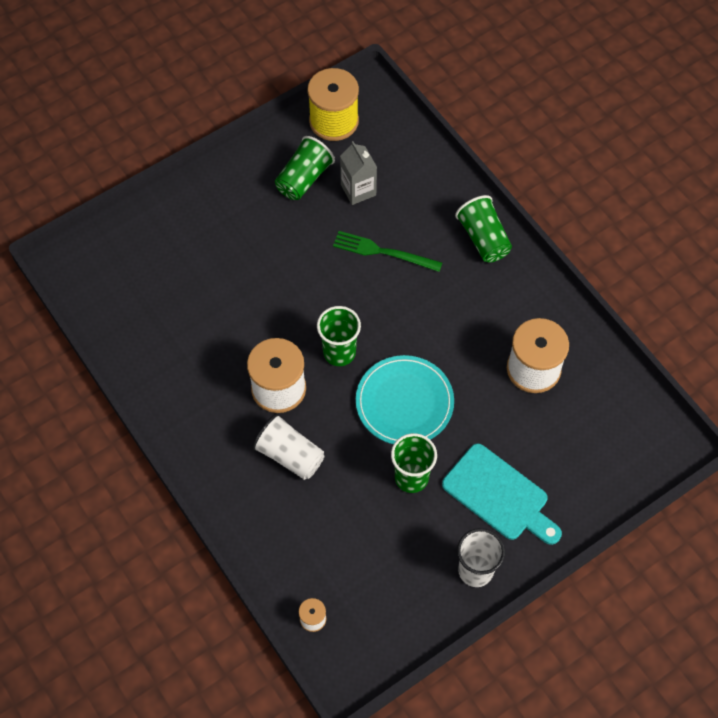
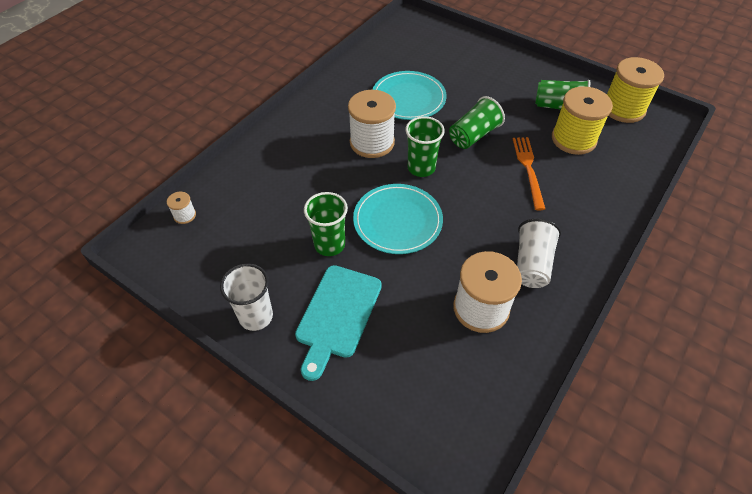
camera: 70 degrees right, 10 degrees down
white cup [252,413,325,480] -> white cup moved to [517,218,561,288]
green fork [333,231,442,272] -> orange fork [513,137,545,210]
grey carton [340,141,377,205] -> yellow spool [552,86,613,155]
green cup [455,195,512,262] -> green cup moved to [449,96,505,149]
none -> turquoise plate [372,71,446,120]

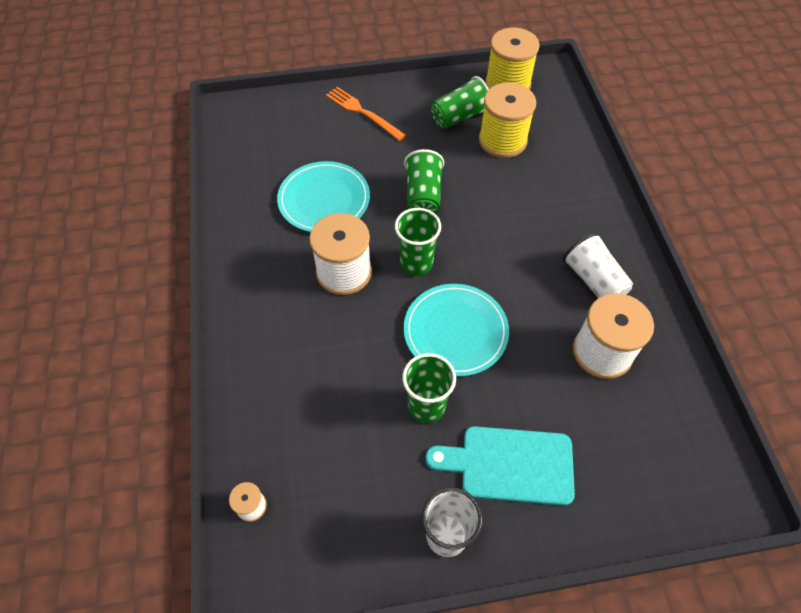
camera: 45 degrees left, 5 degrees up
turquoise cutting board [295,265,382,381] -> turquoise cutting board turned 120 degrees clockwise [425,426,575,506]
orange fork [513,137,545,210] -> orange fork moved to [326,87,406,141]

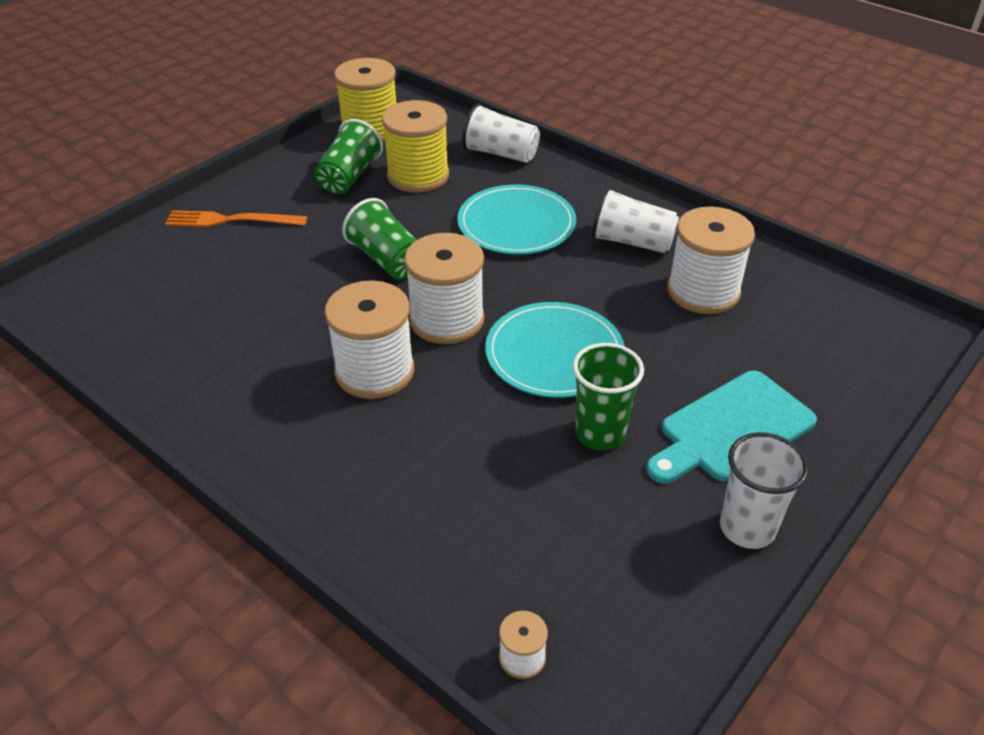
camera: 40 degrees left, 15 degrees down
turquoise plate [277,161,370,232] -> turquoise plate moved to [457,185,576,254]
green cup [395,208,441,276] -> white spool [404,233,485,344]
none -> white cup [462,103,540,163]

